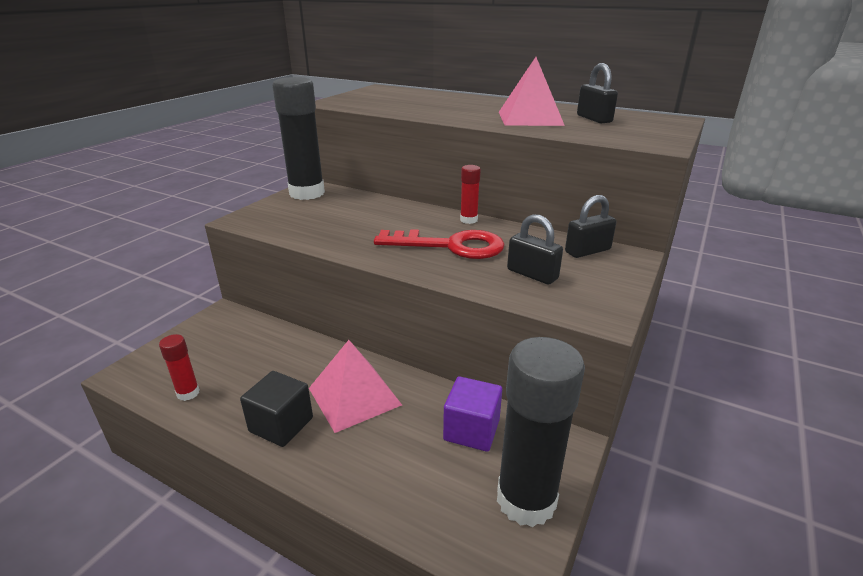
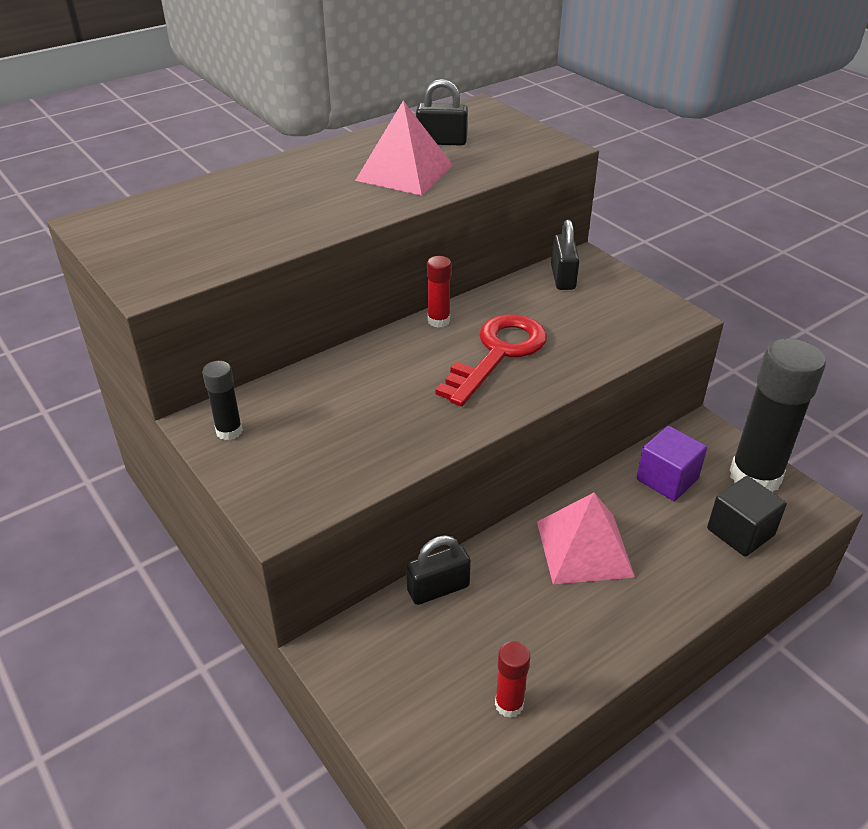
camera: 65 degrees left, 10 degrees up
black cube [240,371,313,447] -> black cube moved to [707,476,787,557]
black glue stick [272,77,325,200] -> black glue stick [202,361,243,440], size x0.45
black padlock [507,214,563,285] -> black padlock moved to [406,535,471,605]

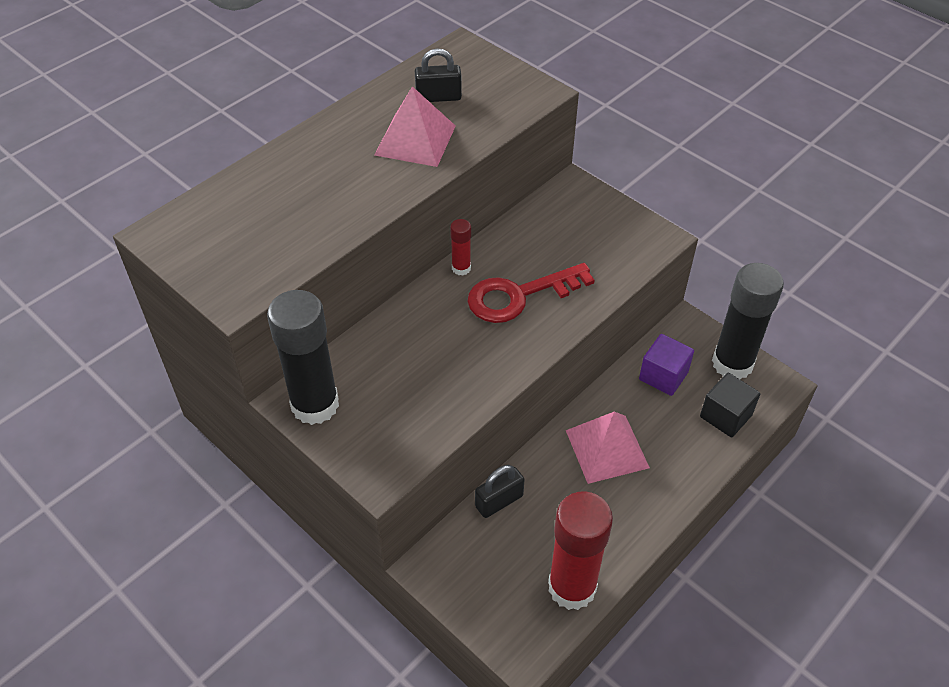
camera: 10 degrees left, 10 degrees up
black glue stick [202,361,243,440] -> black glue stick [267,290,339,425], size x2.21
red key [436,314,547,406] -> red key turned 135 degrees counterclockwise [468,263,595,323]
red glue stick [495,641,530,718] -> red glue stick [548,491,613,610], size x2.21
black padlock [551,220,580,290] -> none

